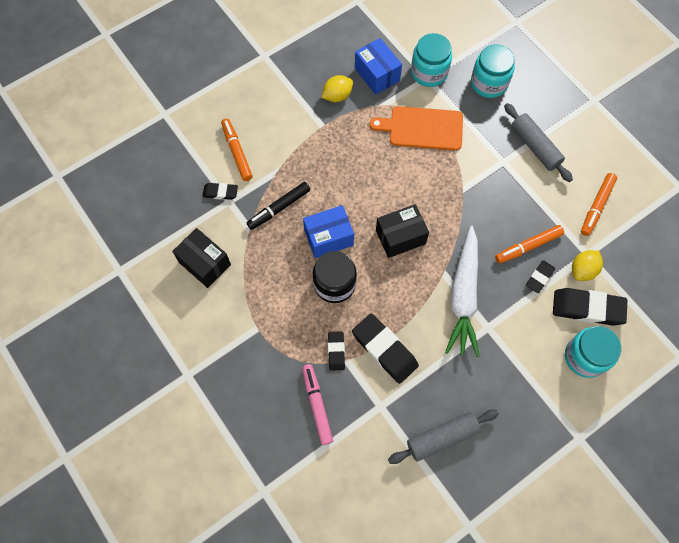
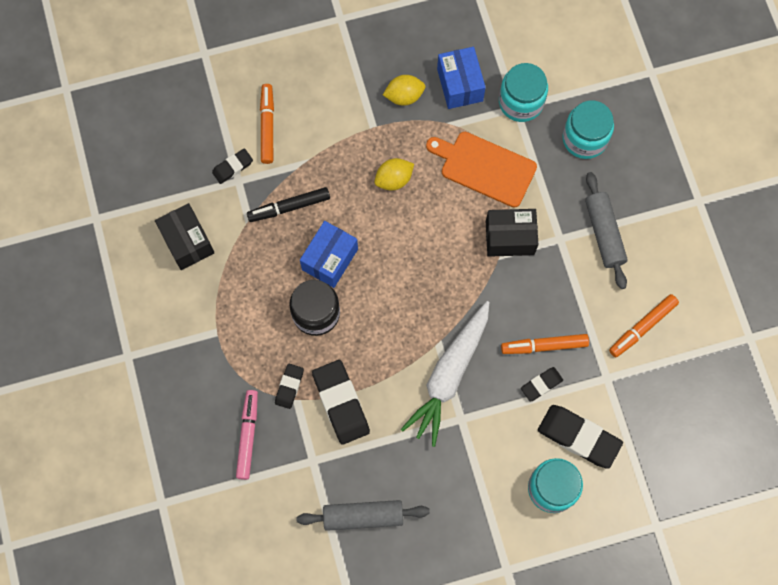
camera: 20 degrees right, 5 degrees up
black eraser [202,183,238,200] -> black eraser turned 60 degrees counterclockwise [212,148,253,184]
blue box [303,205,354,258] -> blue box turned 60 degrees counterclockwise [300,221,358,288]
black box [376,204,429,258] -> black box moved to [486,209,539,257]
yellow lemon [572,250,603,281] -> yellow lemon moved to [374,158,414,190]

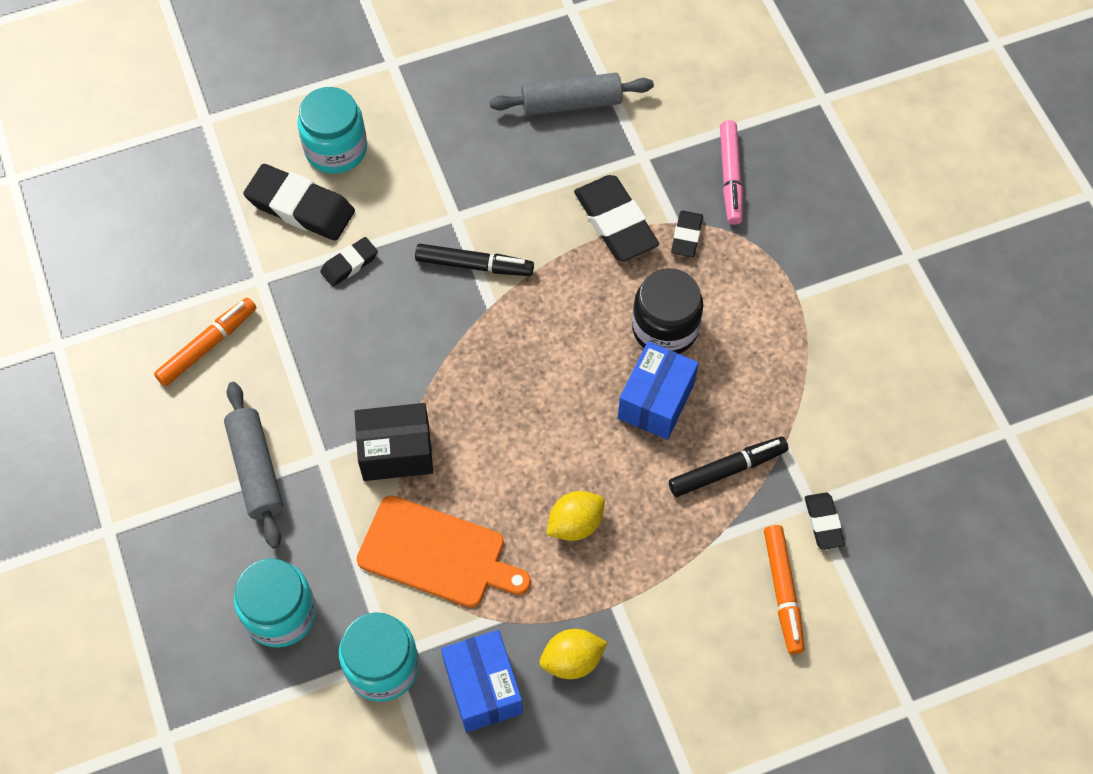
camera: 175 degrees right, 10 degrees down
black box [155,203,215,270] -> none
black eraser [212,148,253,184] -> black eraser turned 60 degrees counterclockwise [805,492,845,550]
white carrot [401,301,489,447] -> black marker [415,244,534,276]
orange marker [501,334,589,354] -> none

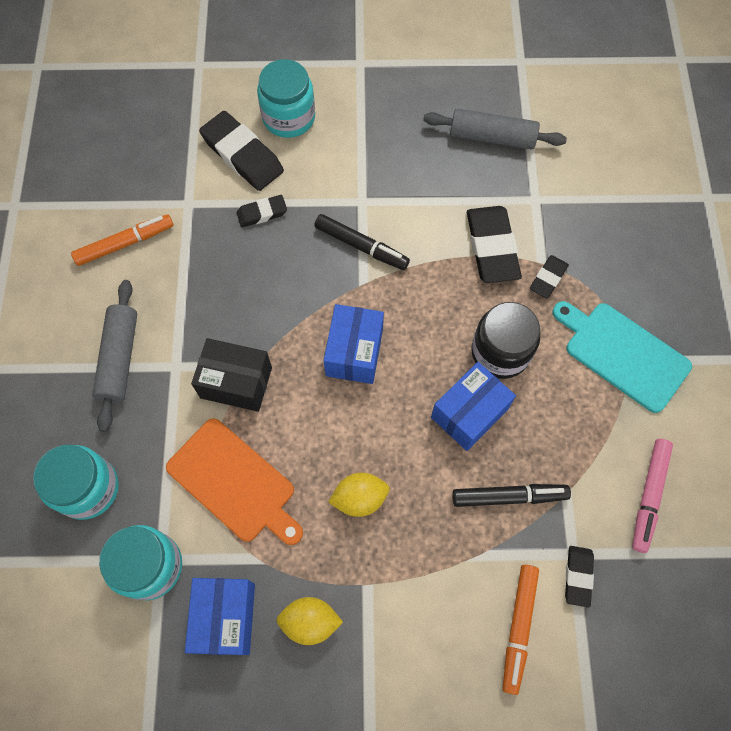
camera: 20 degrees right, 5 degrees up
pink marker [720,120,743,225] -> pink marker moved to [632,439,673,553]
none -> blue box [323,304,384,384]
none -> turquoise cutting board [553,301,692,413]

